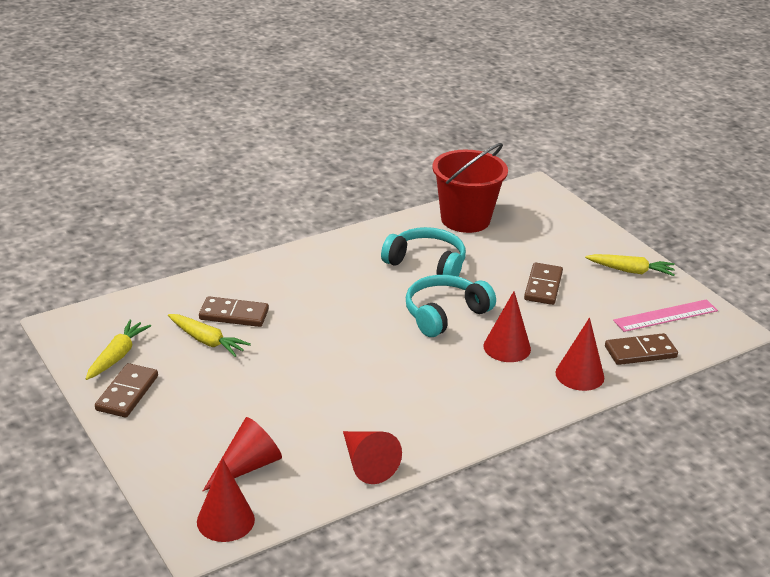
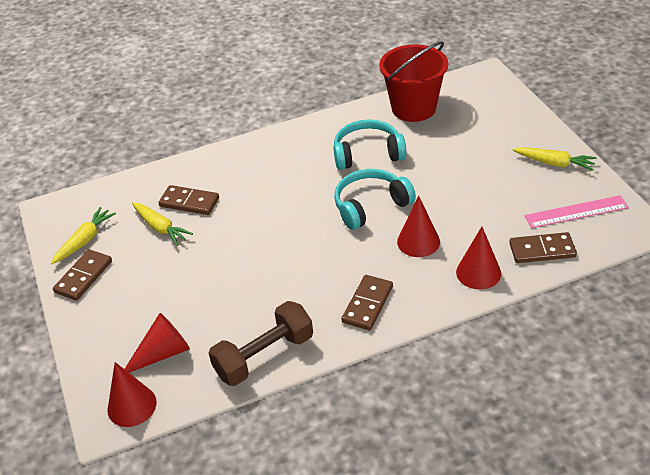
camera: 15 degrees right, 10 degrees up
red cone [343,431,402,484] -> brown dumbbell [209,301,313,386]
turquoise headphones [381,227,466,276] -> turquoise headphones turned 45 degrees counterclockwise [333,119,406,170]
brown domino [524,262,563,305] -> brown domino moved to [341,275,393,331]

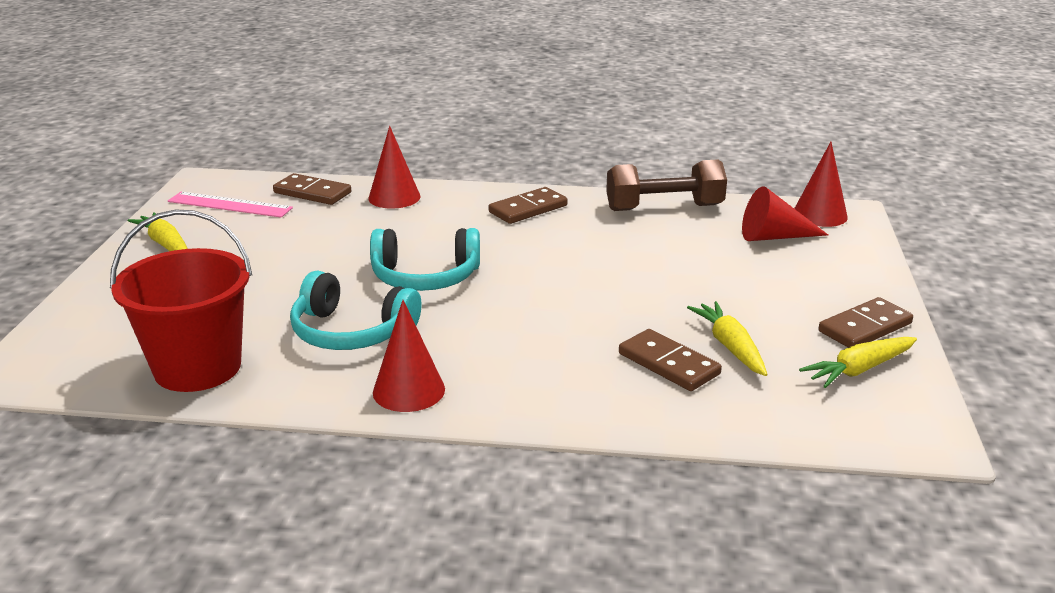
camera: 155 degrees left, 15 degrees down
red cone [397,196,440,257] -> red cone moved to [373,300,445,412]

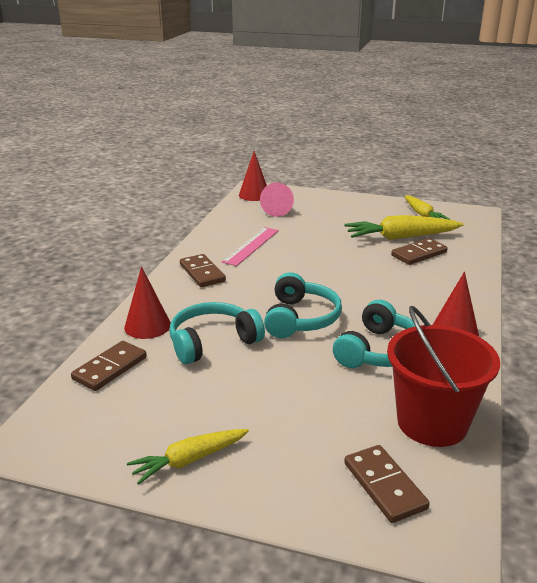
camera: 80 degrees left, 0 degrees up
pink ruler [168,192,293,218] -> pink ruler moved to [222,227,279,266]
brown dumbbell [606,159,727,211] -> none
yellow carrot [687,301,768,376] -> yellow carrot [344,215,463,240], size x1.59
red cone [742,186,828,241] -> pink cone [260,183,294,217]
brown domino [818,297,913,348] -> brown domino moved to [344,445,429,523]
none -> turquoise headphones [170,302,265,365]

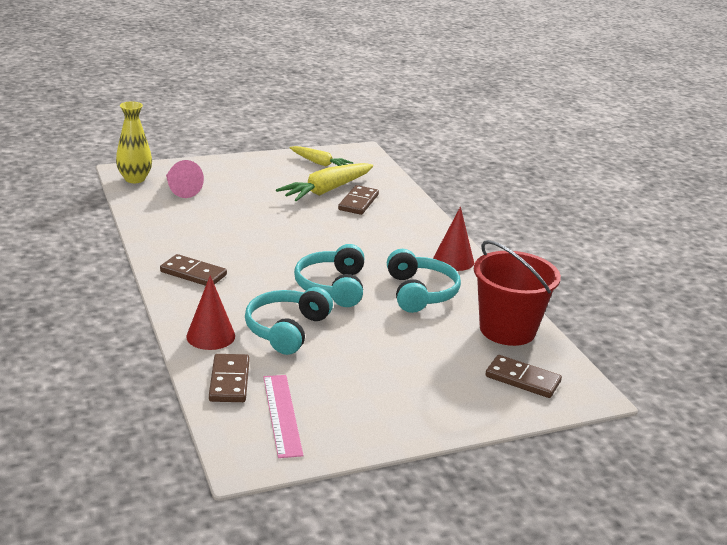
camera: 40 degrees left, 0 degrees up
yellow carrot [127,429,249,485] -> none
pink ruler [222,227,279,266] -> pink ruler moved to [264,375,304,458]
red cone [239,151,267,201] -> yellow vase [116,101,152,183]
turquoise headphones [264,272,342,338] -> turquoise headphones turned 150 degrees counterclockwise [294,244,364,307]

